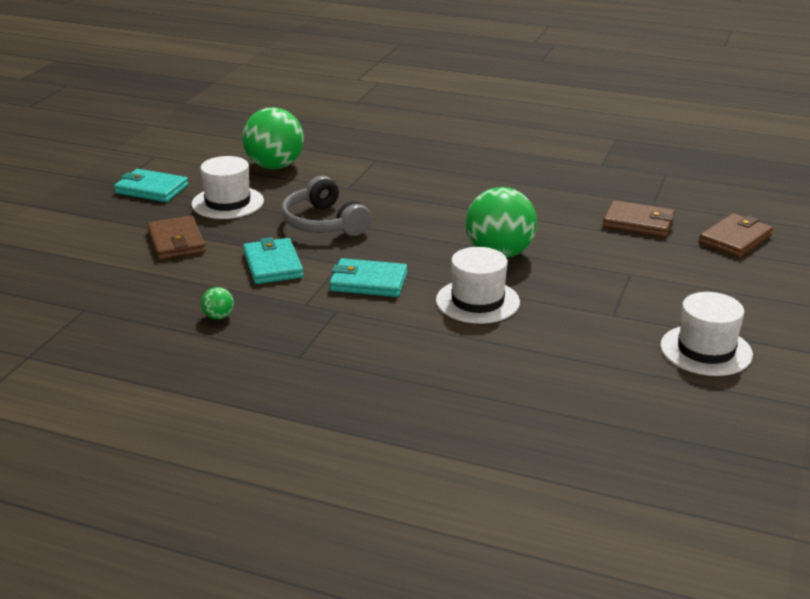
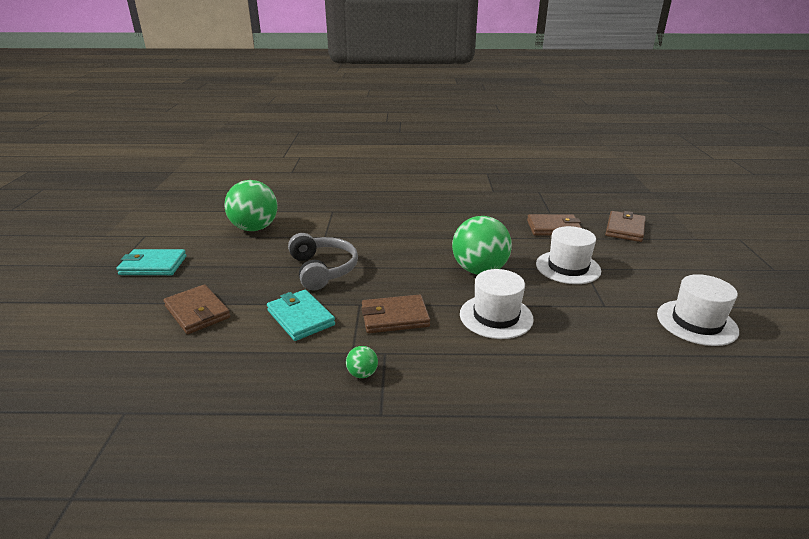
camera: 20 degrees left, 0 degrees up
white hat [191,156,264,219] -> white hat moved to [536,226,601,284]
green ball [201,287,234,319] -> green ball moved to [346,346,378,378]
grey headphones [281,176,371,236] -> grey headphones turned 150 degrees counterclockwise [288,233,358,291]
turquoise wallet [329,258,407,297] -> brown wallet [361,295,430,333]

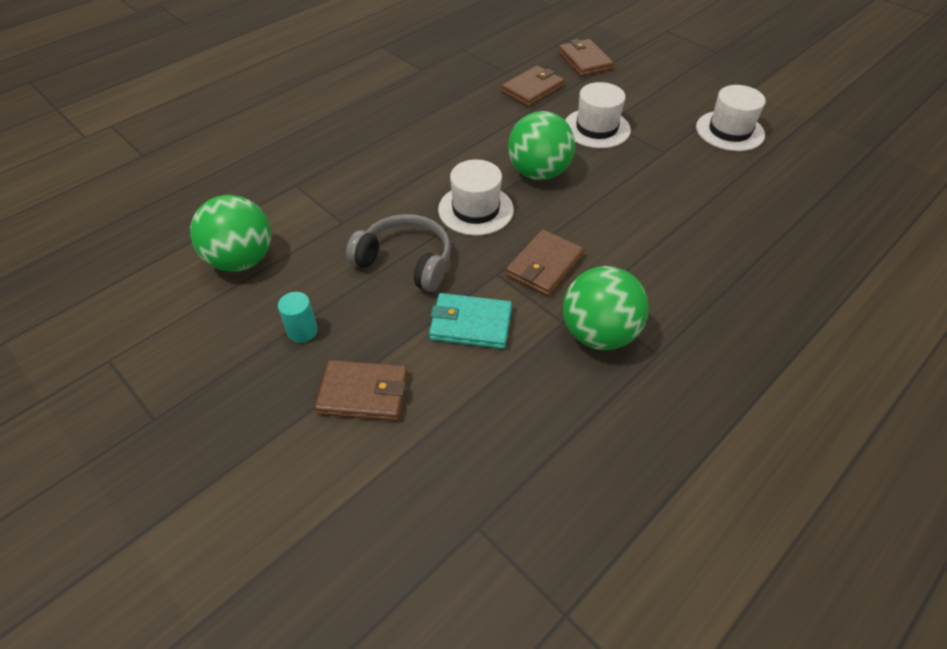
camera: 45 degrees left, 20 degrees up
turquoise wallet [116,249,186,275] -> none
green ball [346,346,378,378] -> green ball [563,266,649,350], size x2.40
white hat [460,269,534,339] -> white hat moved to [438,159,514,236]
none -> turquoise cylinder [278,292,318,343]

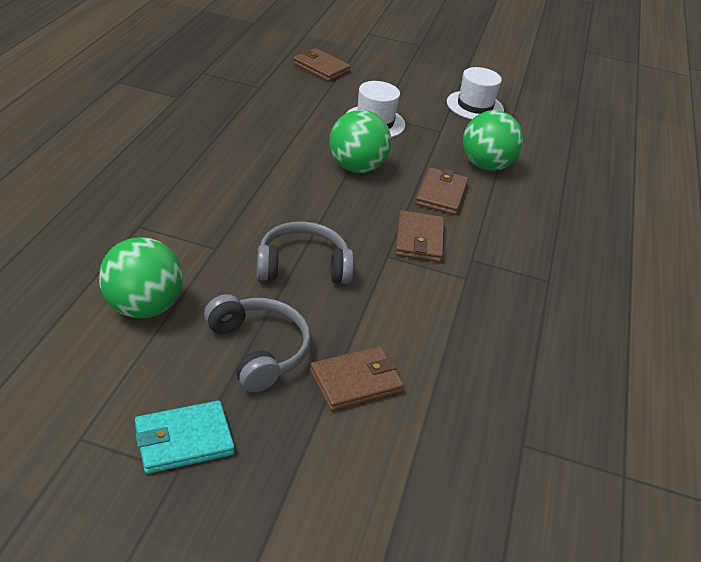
camera: 35 degrees left, 10 degrees down
turquoise cylinder [278,292,318,343] -> grey headphones [204,294,311,392]
turquoise wallet [429,293,512,349] -> turquoise wallet moved to [135,401,235,474]
white hat [438,159,514,236] -> none
brown wallet [501,66,565,107] -> brown wallet moved to [415,167,468,215]
green ball [563,266,649,350] -> green ball moved to [463,110,523,171]

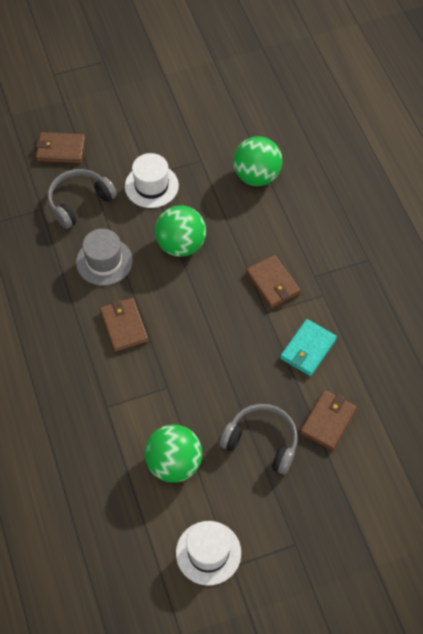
camera: 30 degrees left, 20 degrees up
turquoise wallet [135,401,235,474] -> turquoise wallet moved to [280,319,337,376]
grey headphones [257,221,354,284] -> grey headphones moved to [48,169,117,229]
brown wallet [415,167,468,215] -> brown wallet moved to [100,298,148,352]
white hat [447,67,504,120] -> white hat moved to [176,521,241,586]
none -> grey hat [76,229,133,286]

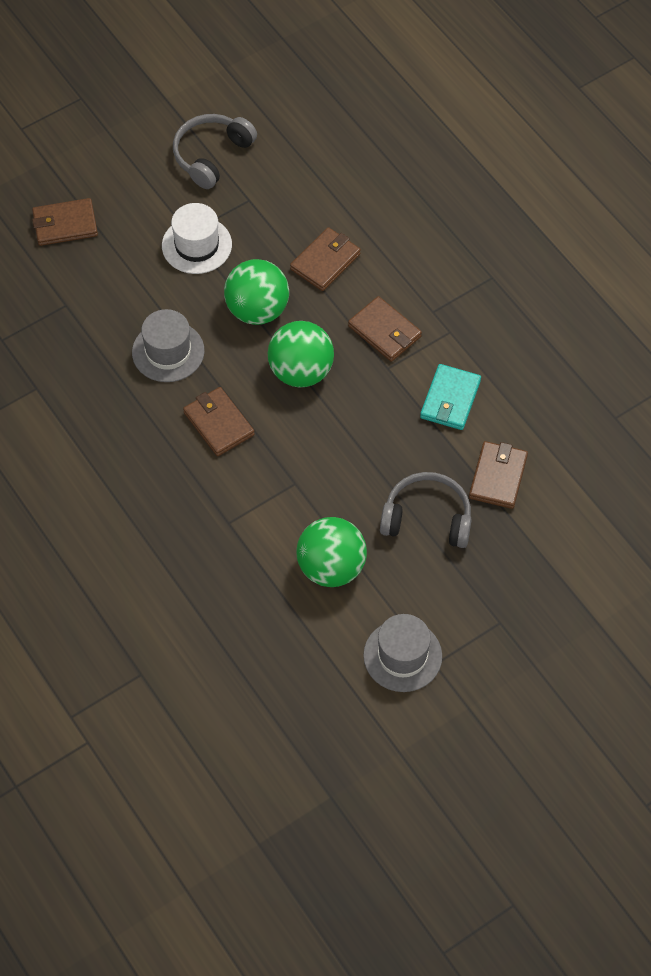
camera: 15 degrees left, 0 degrees up
grey headphones [48,169,117,229] -> grey headphones moved to [173,114,257,189]
white hat [176,521,241,586] -> grey hat [363,614,442,692]
green ball [233,136,282,186] -> green ball moved to [268,321,334,388]
none -> brown wallet [290,227,361,291]

